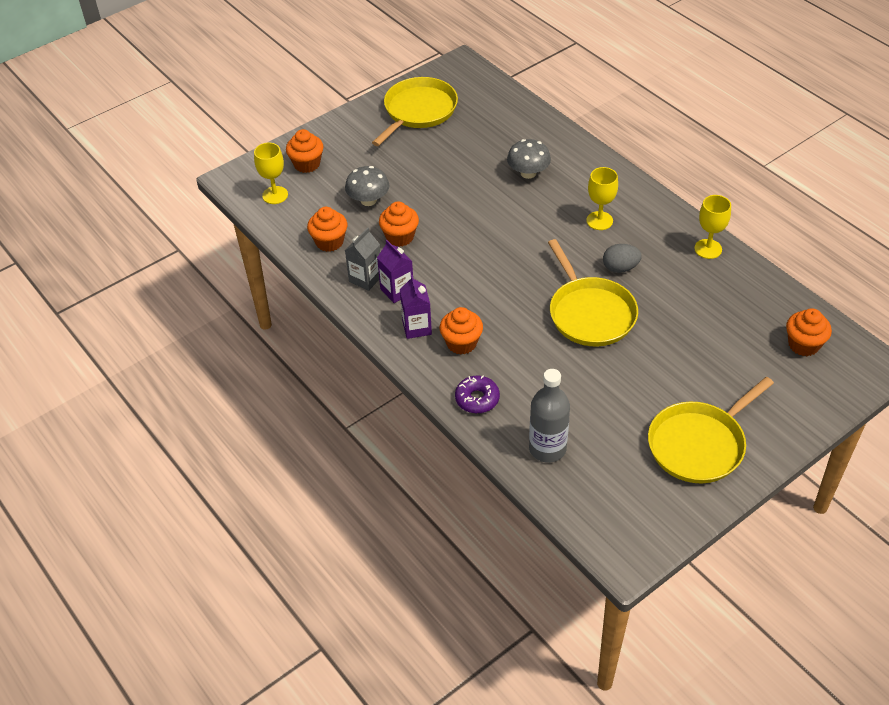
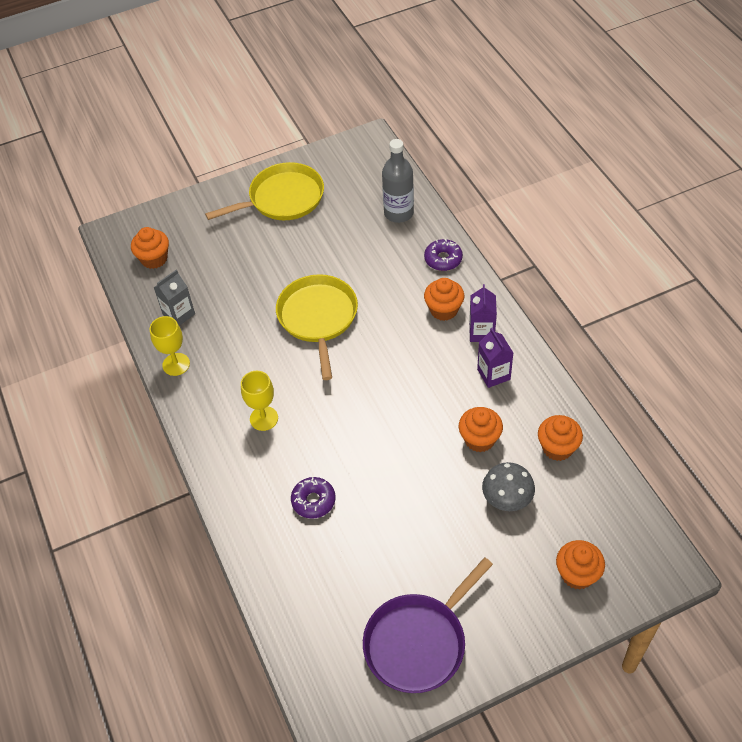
camera: 165 degrees left, 5 degrees up
yellow goblet [254,143,288,204] -> none
grey carton [345,227,380,291] -> grey carton moved to [154,269,195,326]
yellow pan [372,77,458,146] -> purple pan [363,557,493,693]
grey mushroom [507,139,551,179] -> purple donut [291,477,335,519]
grey egg [603,244,642,273] -> none

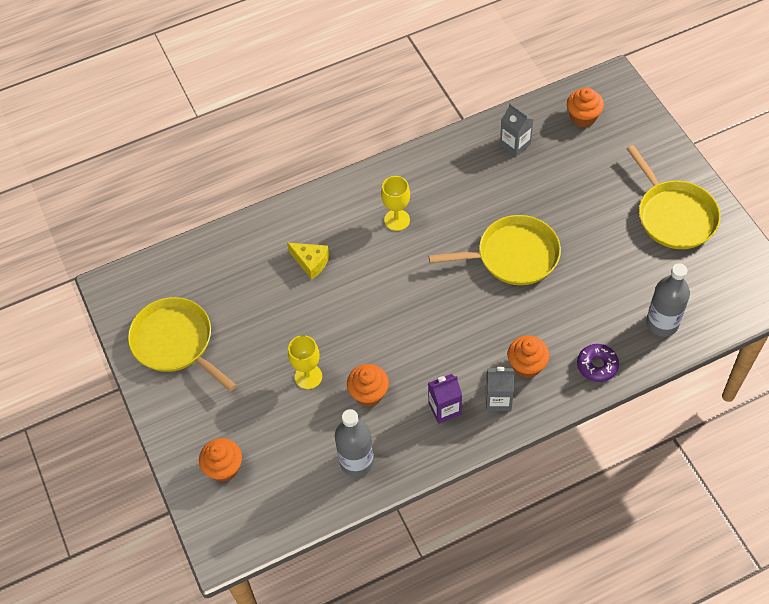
camera: 90 degrees right, 5 degrees up
yellow goblet [150,316,190,376] -> yellow goblet moved to [288,335,322,389]
purple donut [291,477,335,519] -> yellow cheese [287,243,329,280]
purple pan [363,557,493,693] -> yellow pan [128,297,236,391]
purple carton [469,284,497,342] -> grey carton [486,367,514,411]
grey mushroom [482,462,535,511] -> none
orange cupcake [538,415,583,461] -> grey bottle [335,409,374,477]

